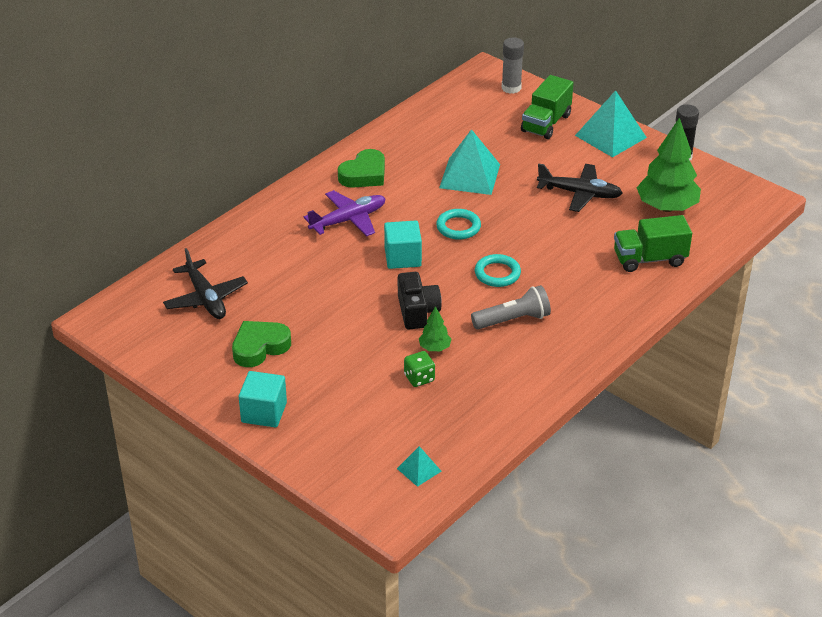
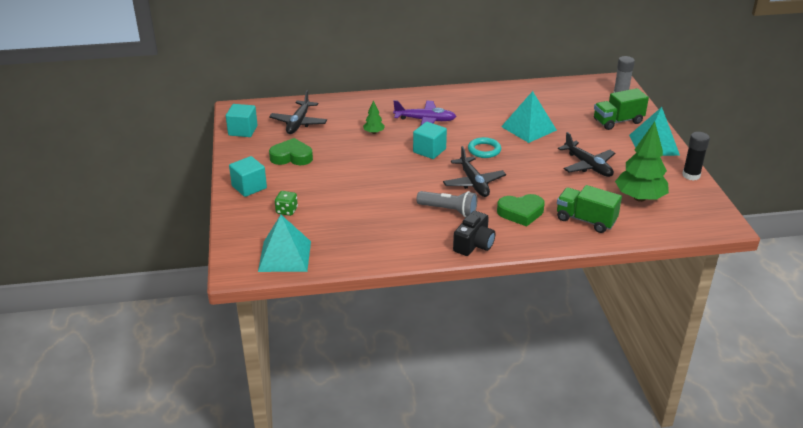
camera: 40 degrees right, 5 degrees down
green heart [338,149,385,188] -> green heart moved to [497,194,545,227]
turquoise pyramid [397,446,441,487] -> turquoise pyramid [258,215,311,272], size x2.04
black camera [398,272,441,329] -> black camera moved to [453,211,495,256]
green dice [404,351,435,387] -> green dice moved to [275,191,298,216]
green tree [419,306,451,351] -> green tree moved to [363,101,385,134]
turquoise ring [475,254,521,287] -> black plane [443,146,506,197]
none -> turquoise cube [226,104,257,137]

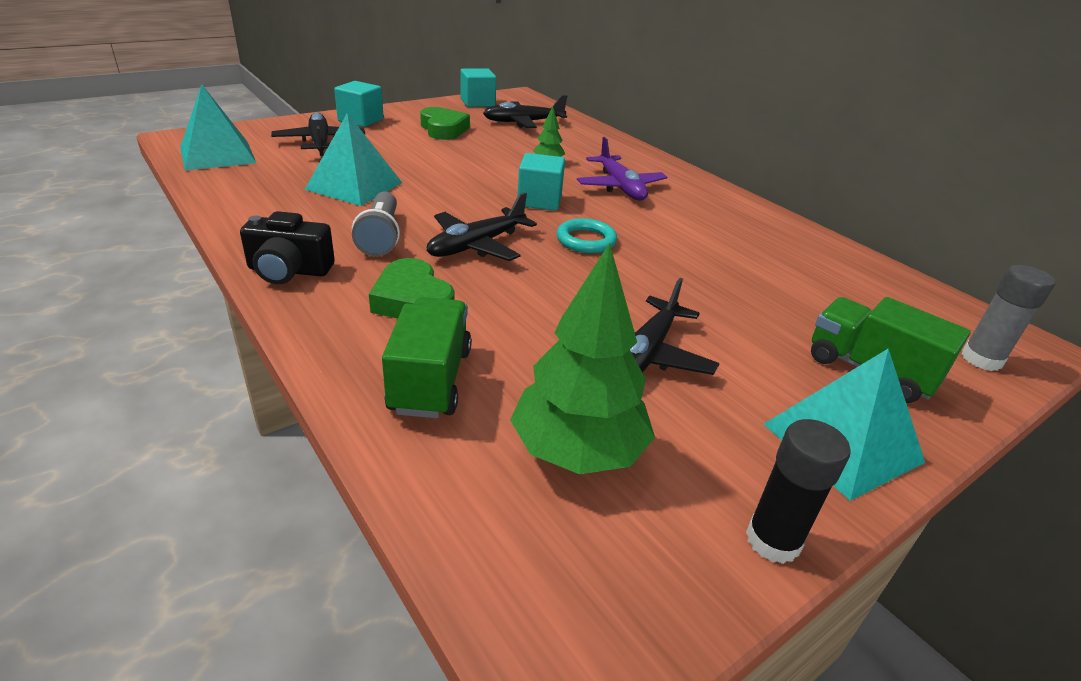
camera: 60 degrees right, 0 degrees up
green dice [275,191,298,216] -> black plane [271,113,365,156]
turquoise pyramid [501,91,557,143] -> turquoise pyramid moved to [305,113,402,206]

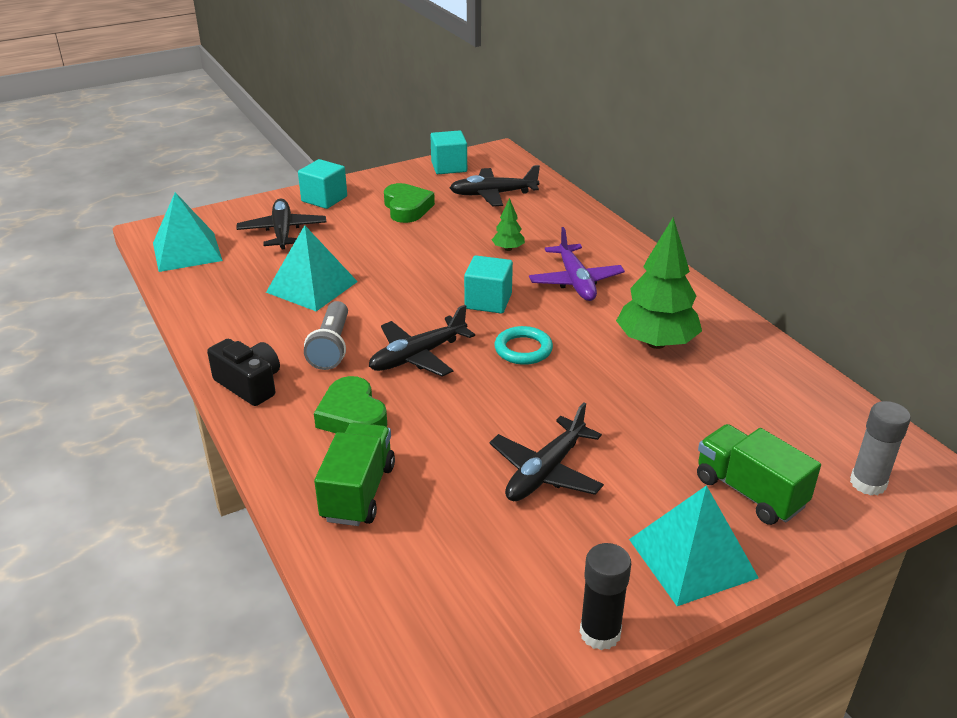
camera: 10 degrees right, 0 degrees up
black camera [240,211,335,284] -> black camera turned 150 degrees counterclockwise [207,339,280,406]
green tree [510,243,655,474] -> green tree moved to [616,217,702,349]

